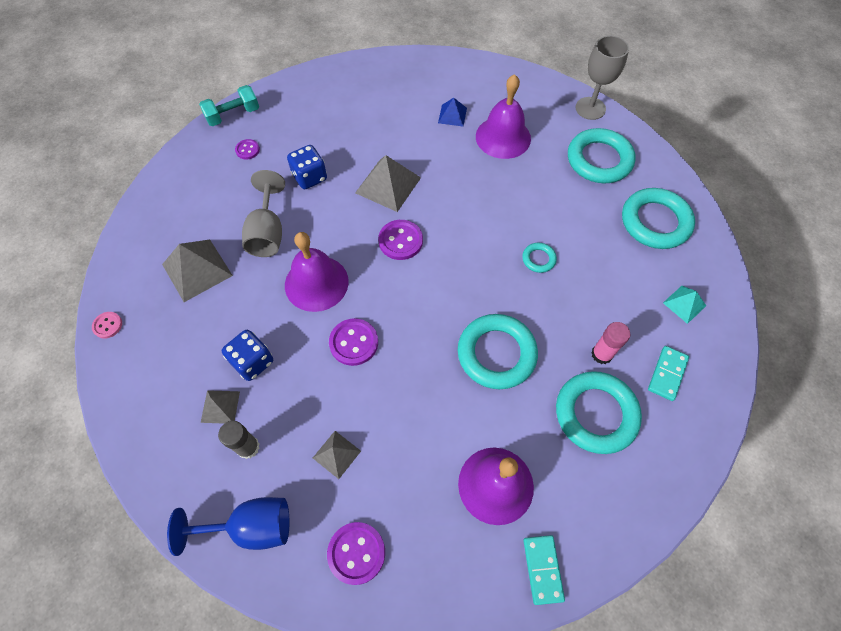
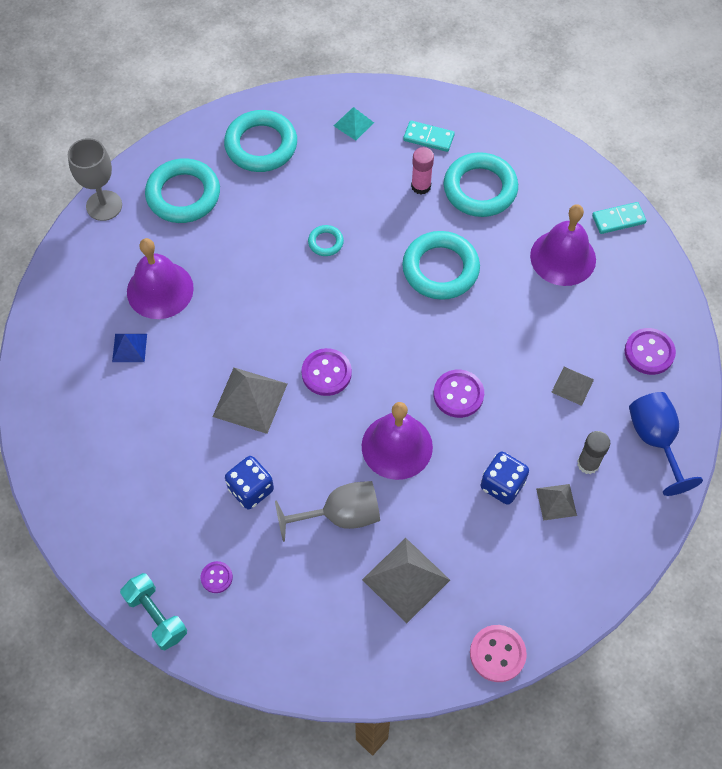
camera: 100 degrees left, 0 degrees up
pink button [92,312,122,339] -> pink button [470,625,527,682], size x1.71

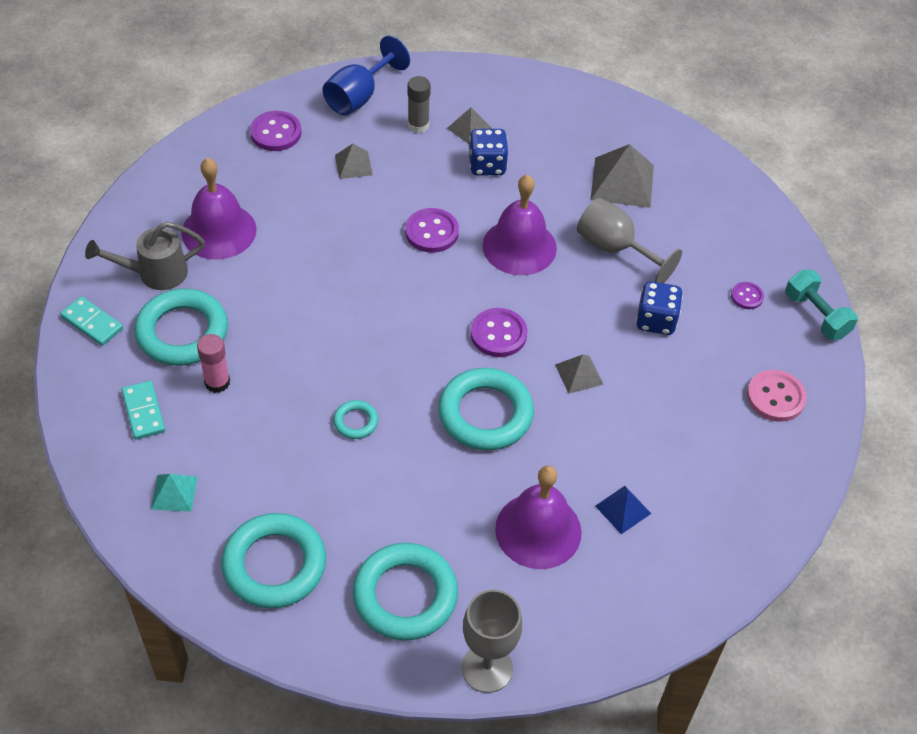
camera: 130 degrees left, 10 degrees down
turquoise dumbbell [120,573,187,650] -> turquoise dumbbell turned 45 degrees counterclockwise [785,270,858,340]
grey pyramid [213,368,287,434] -> grey pyramid [555,355,604,394], size x0.57
turquoise ring [402,231,480,300] -> turquoise ring moved to [438,368,534,450]
pink button [470,625,527,682] -> pink button moved to [747,370,807,422]
turquoise domino [592,202,647,234] -> turquoise domino moved to [60,296,123,346]
none -> grey watering can [85,221,205,290]

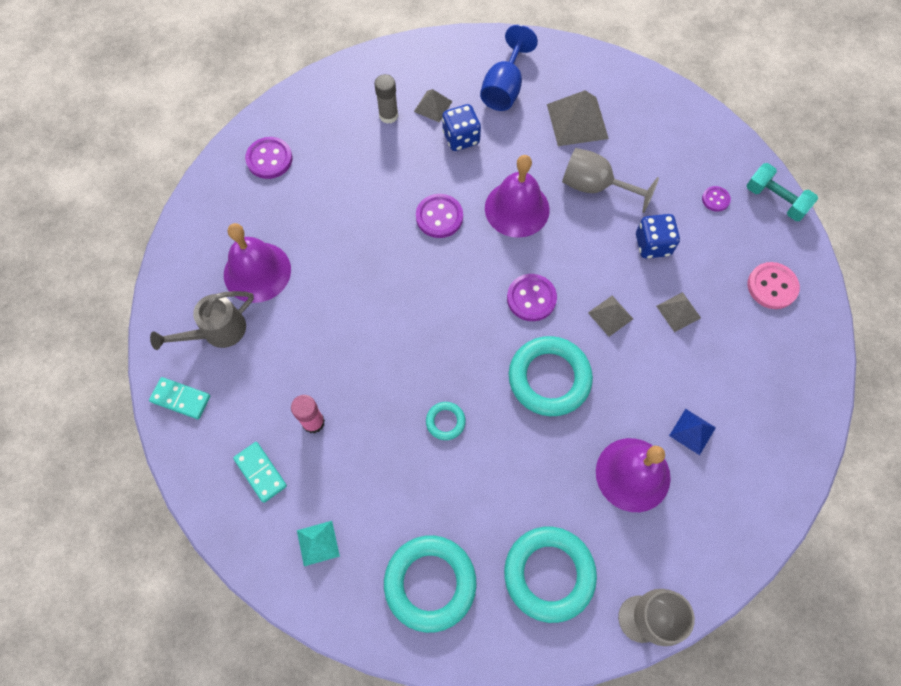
camera: 15 degrees left, 15 degrees up
turquoise ring [134,289,228,366] -> none
blue goblet [323,36,410,115] -> blue goblet moved to [480,25,538,111]
grey pyramid [335,144,373,179] -> grey pyramid moved to [656,292,701,332]

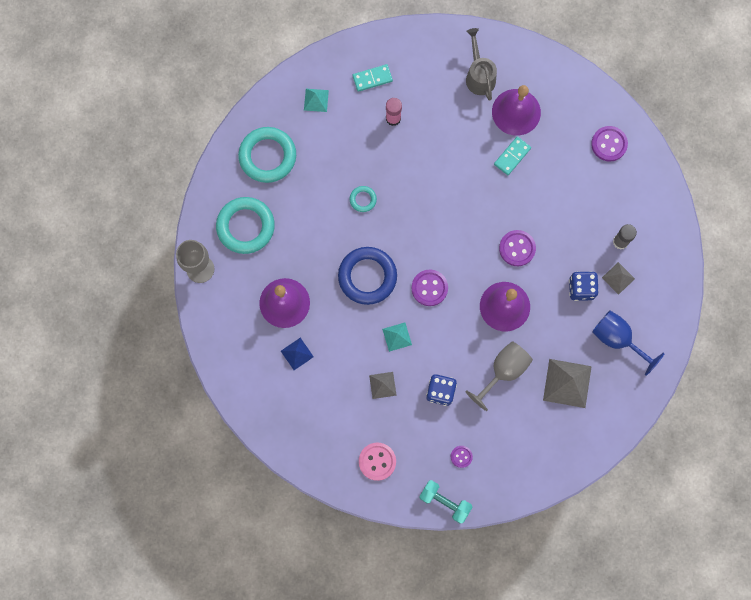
camera: 110 degrees right, 10 degrees up
turquoise domino [149,377,210,419] -> turquoise domino moved to [494,137,531,175]
turquoise ring [509,336,593,416] -> blue ring [338,247,397,305]
grey pyramid [588,296,633,337] -> turquoise pyramid [382,323,412,352]
turquoise dumbbell [746,163,818,221] -> turquoise dumbbell turned 60 degrees clockwise [419,480,472,523]

